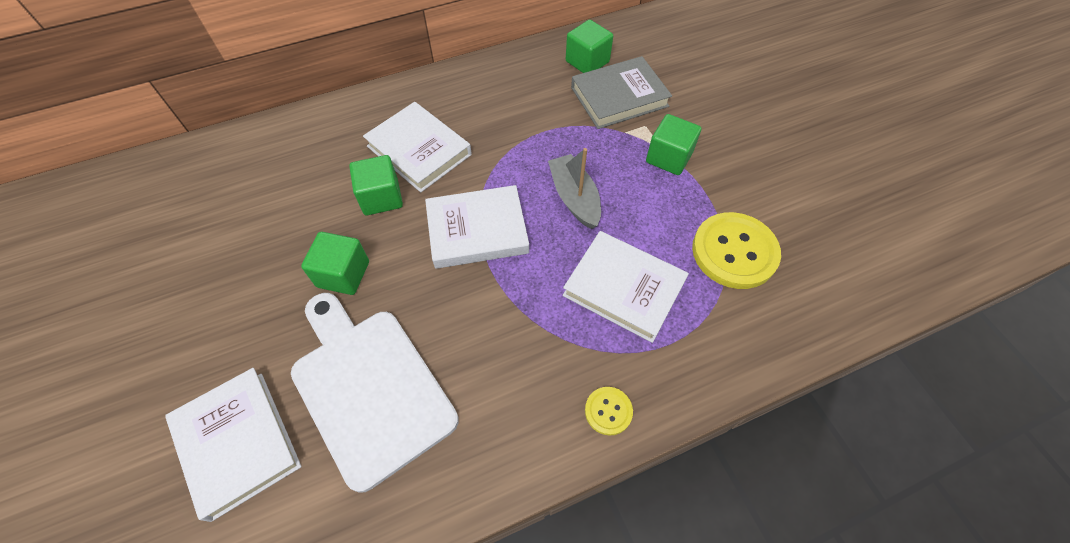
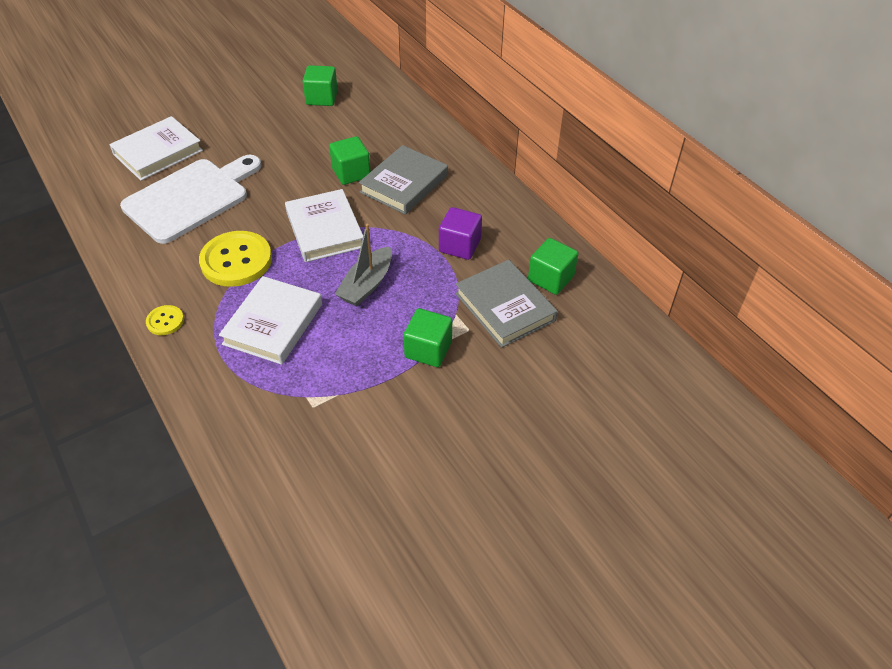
camera: 80 degrees right, 10 degrees down
green cube [301,232,369,295] -> green cube moved to [302,65,338,106]
white book [363,102,472,192] -> grey book [359,145,448,215]
grey boat [548,148,601,229] -> grey boat turned 150 degrees clockwise [335,224,392,306]
yellow button [692,212,781,289] -> yellow button moved to [199,231,272,287]
none -> purple cube [439,207,482,260]

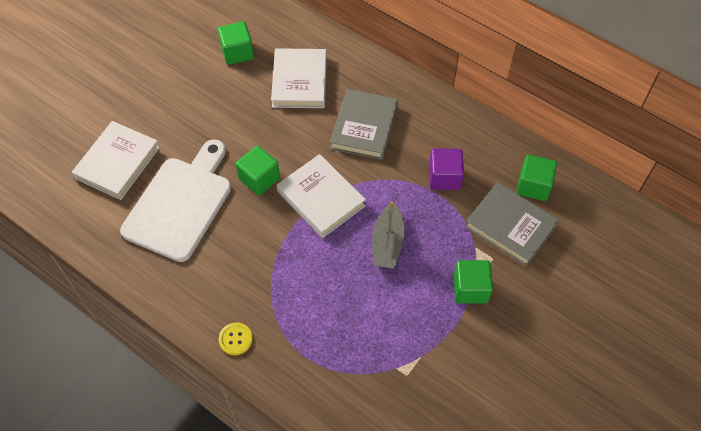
camera: 20 degrees left, 10 degrees up
yellow button [199,231,272,287] -> none
white book [219,276,322,365] -> white book moved to [271,48,327,108]
green cube [329,136,371,185] -> green cube moved to [236,146,280,196]

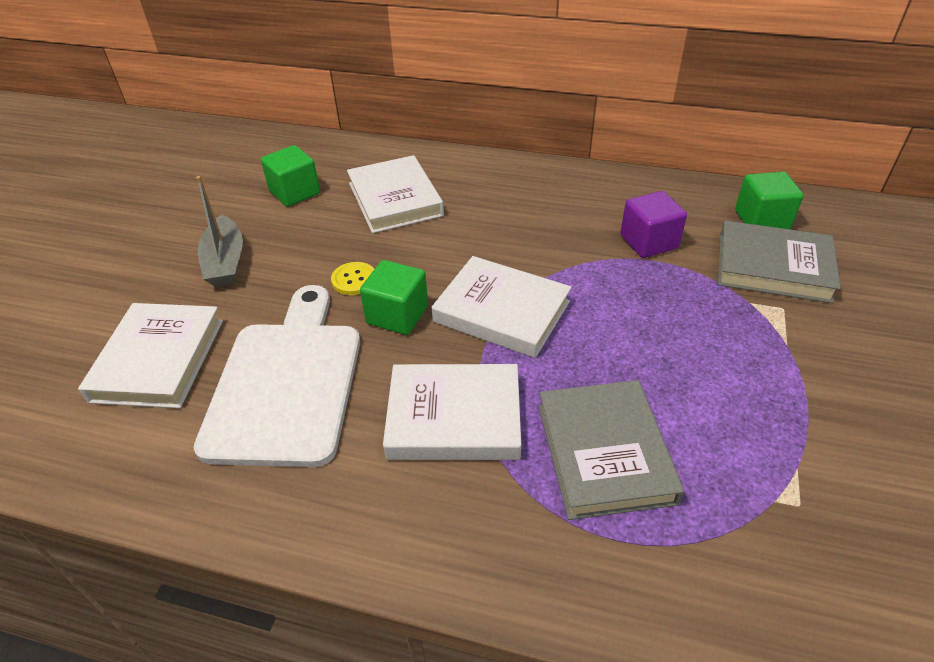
camera: 20 degrees left, 15 degrees down
yellow button [219,322,253,355] -> yellow button moved to [331,262,374,295]
grey book [330,89,398,160] -> grey book moved to [538,380,684,520]
grey boat [372,201,405,269] -> grey boat moved to [196,176,243,287]
green cube [453,260,493,303] -> none
none -> white book [383,364,521,460]

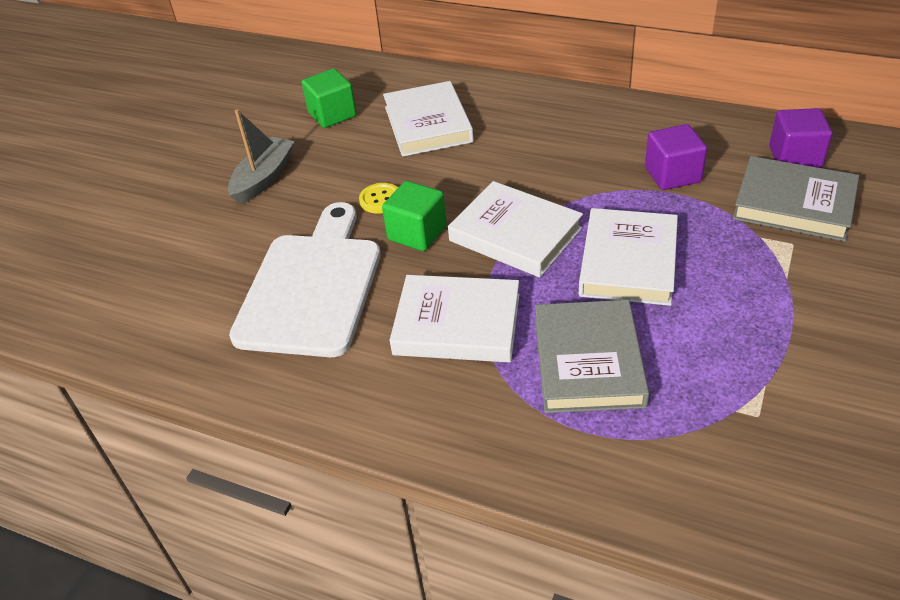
camera: 10 degrees right, 0 degrees up
white book [78,303,223,408] -> white book moved to [579,208,678,306]
grey boat [196,176,243,287] -> grey boat turned 150 degrees counterclockwise [228,109,295,204]
green cube [735,172,803,229] -> purple cube [769,108,832,168]

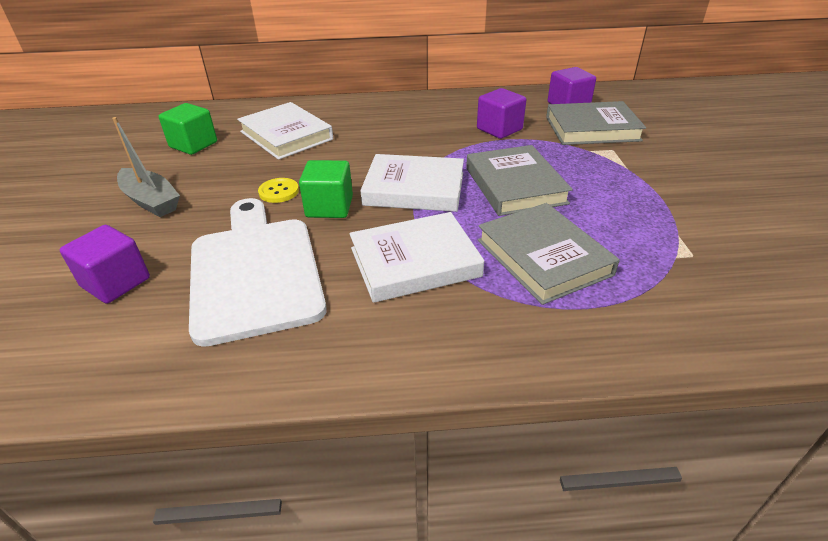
camera: 30 degrees left, 5 degrees down
grey boat [228,109,295,204] -> grey boat turned 135 degrees clockwise [112,117,180,217]
white book [579,208,678,306] -> grey book [466,145,573,216]
none -> purple cube [60,225,150,304]

